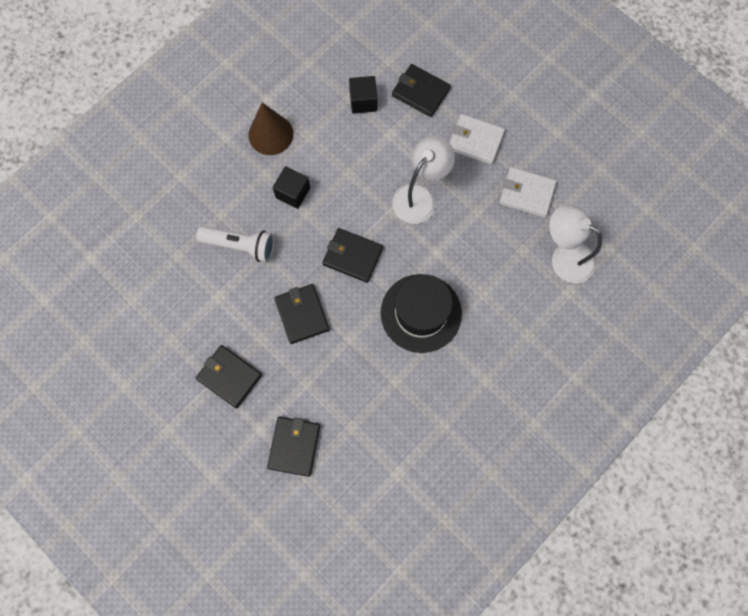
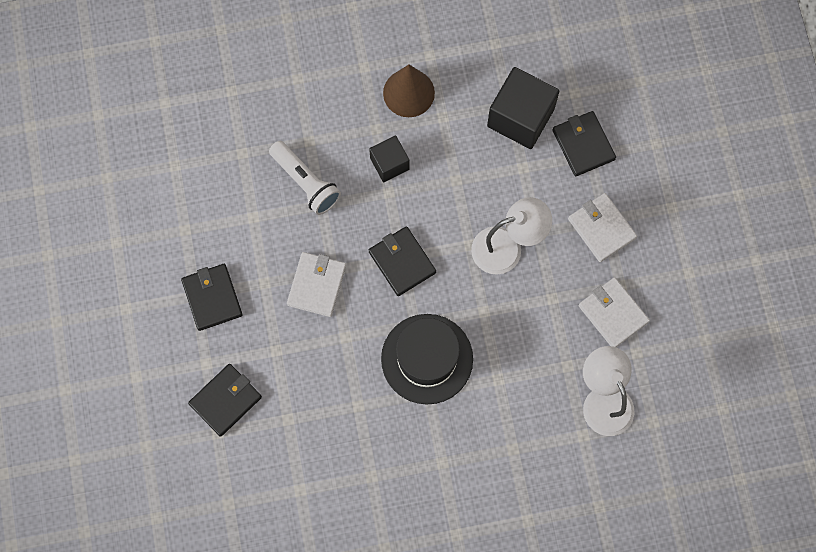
camera: 35 degrees right, 0 degrees up
black wallet [274,284,330,344] -> white wallet [287,252,346,317]
black cube [349,76,377,114] -> black cube [487,67,559,149], size x1.72

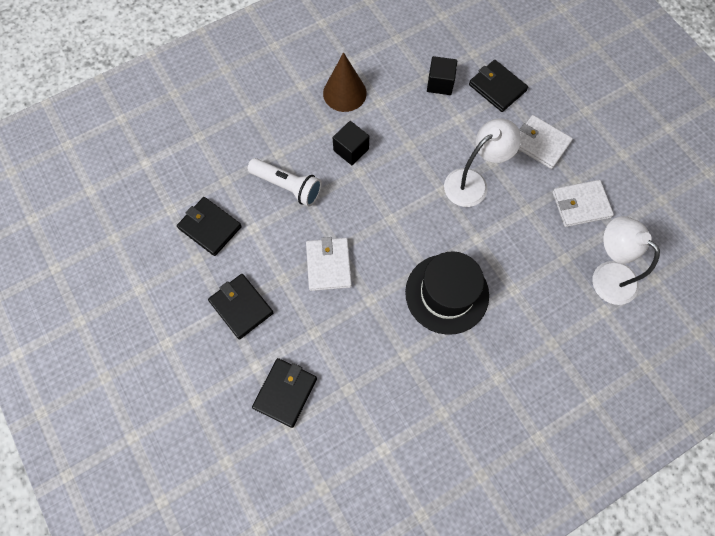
camera: 20 degrees left, 5 degrees down
black wallet [369,226,436,296] -> black wallet moved to [177,197,242,256]
black cube [487,67,559,149] -> black cube [427,56,457,95], size x0.58
white wallet [578,277,650,347] -> white wallet turned 45 degrees counterclockwise [552,180,614,227]

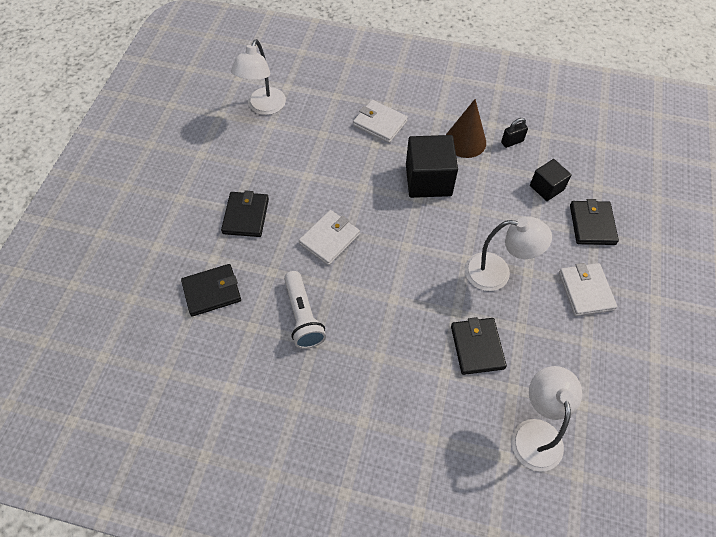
camera: 45 degrees right, 10 degrees down
black wallet [177,197,242,256] -> black wallet moved to [451,317,507,375]
white flashlight [247,158,322,206] -> white flashlight moved to [284,271,326,349]
black cube [333,121,369,165] -> black cube [406,135,458,198], size x1.72
black hat [405,252,489,335] -> none
white wallet [552,180,614,227] -> white wallet moved to [353,100,408,143]
none -> white lamp [231,39,286,115]
none -> black padlock [501,118,528,148]

